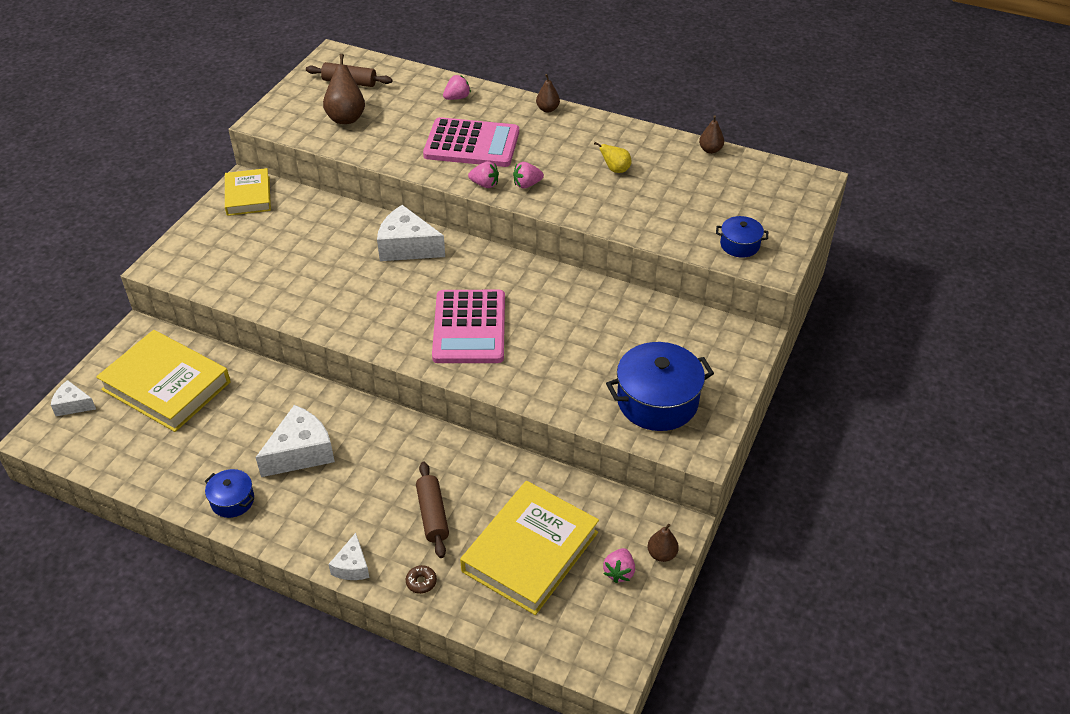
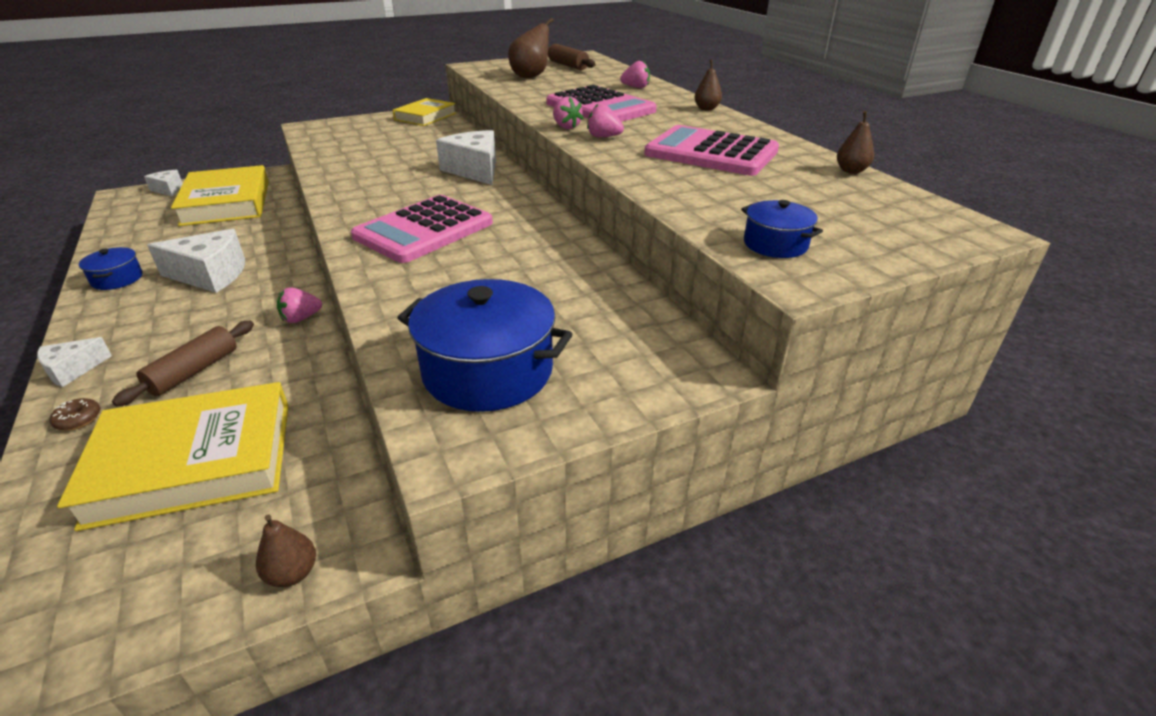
camera: 40 degrees right, 10 degrees down
yellow pear [594,142,631,173] -> pink calculator [644,125,779,176]
pink strawberry [603,548,635,583] -> pink strawberry moved to [277,287,322,323]

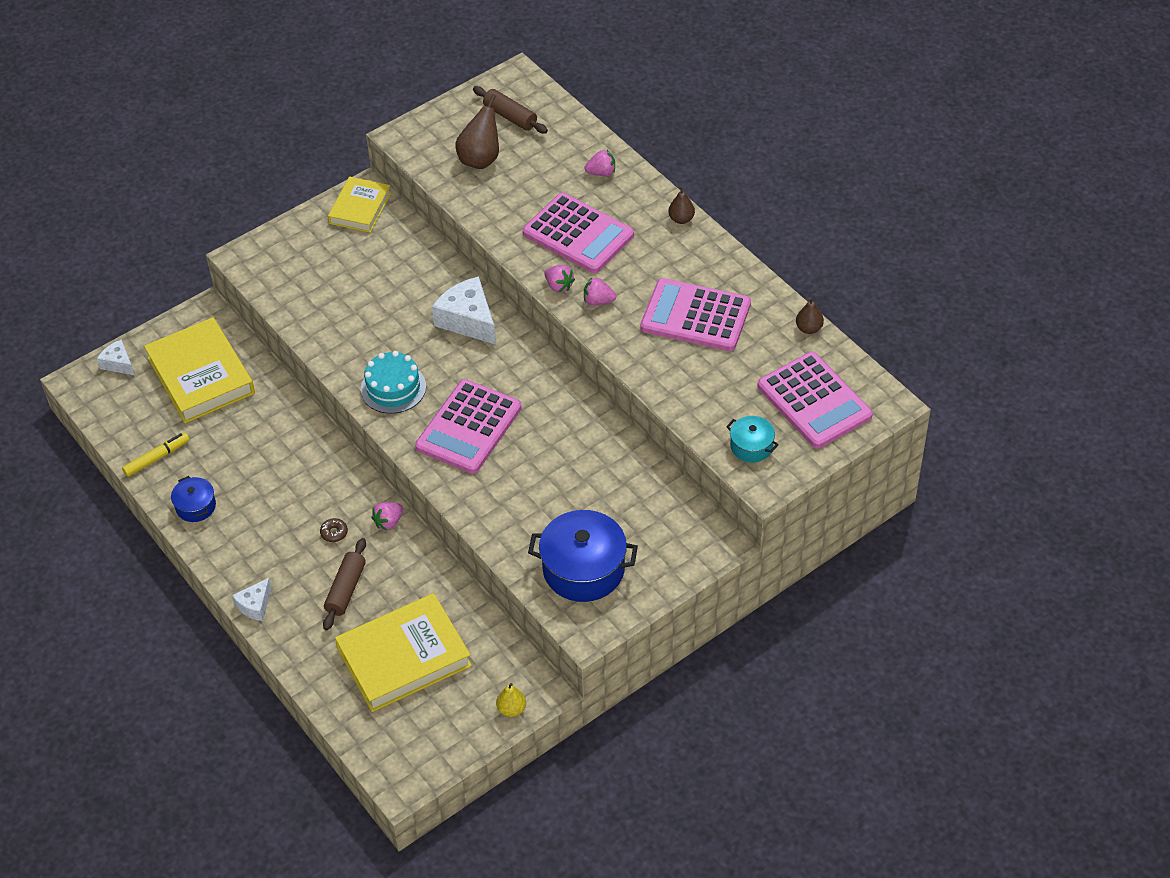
camera: 10 degrees left, 15 degrees up
brown donut [50,398,100,431] -> brown donut moved to [320,518,348,542]
white cheese [147,229,245,293] -> none
brown pear [256,515,316,587] -> yellow pear [496,683,526,717]
blue pot [741,200,823,258] -> turquoise pot [726,416,779,463]
none -> yellow marker [122,432,190,477]
none -> turquoise cake [361,351,426,414]
none -> pink calculator [758,352,873,449]

